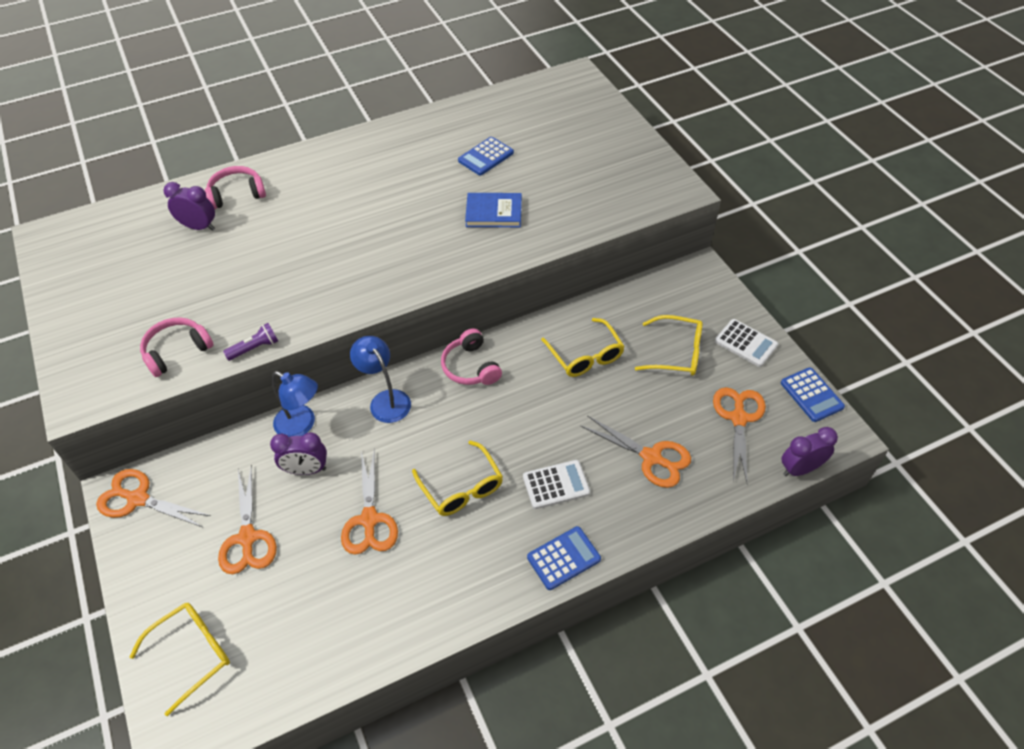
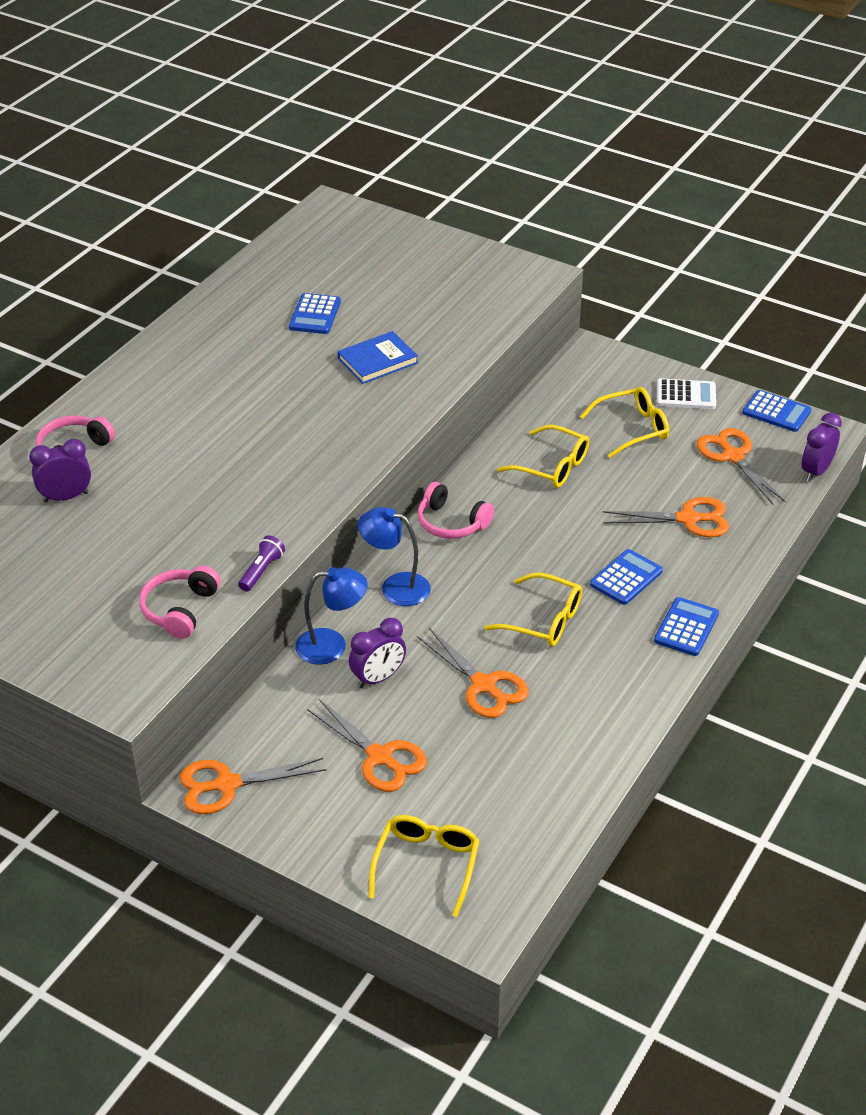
camera: 35 degrees left, 10 degrees down
white calculator [523,460,590,509] -> blue calculator [590,549,663,605]

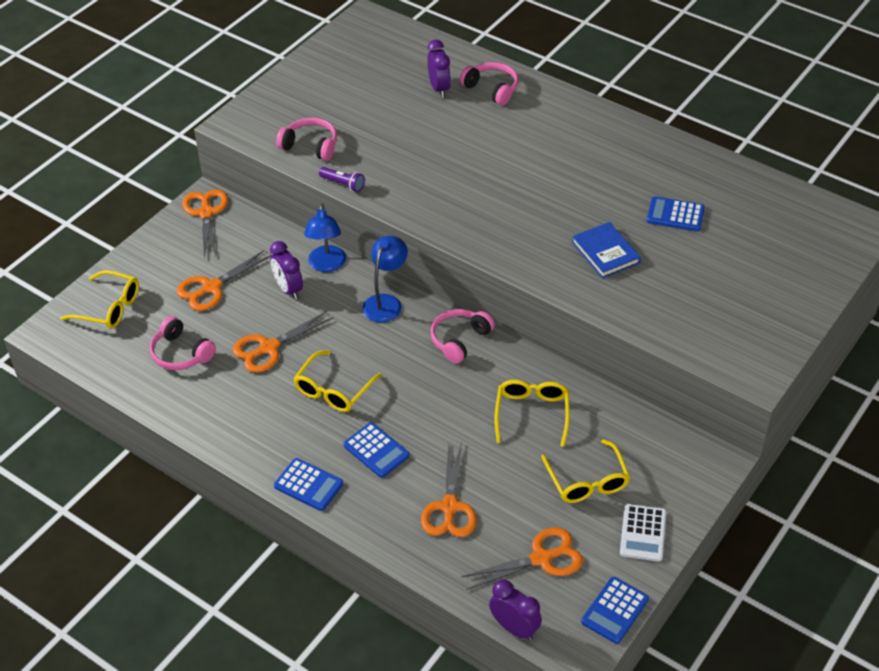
camera: 95 degrees right, 5 degrees up
yellow glasses [497,425,589,488] -> yellow glasses turned 150 degrees clockwise [494,380,570,447]
none -> pink headphones [150,316,216,370]

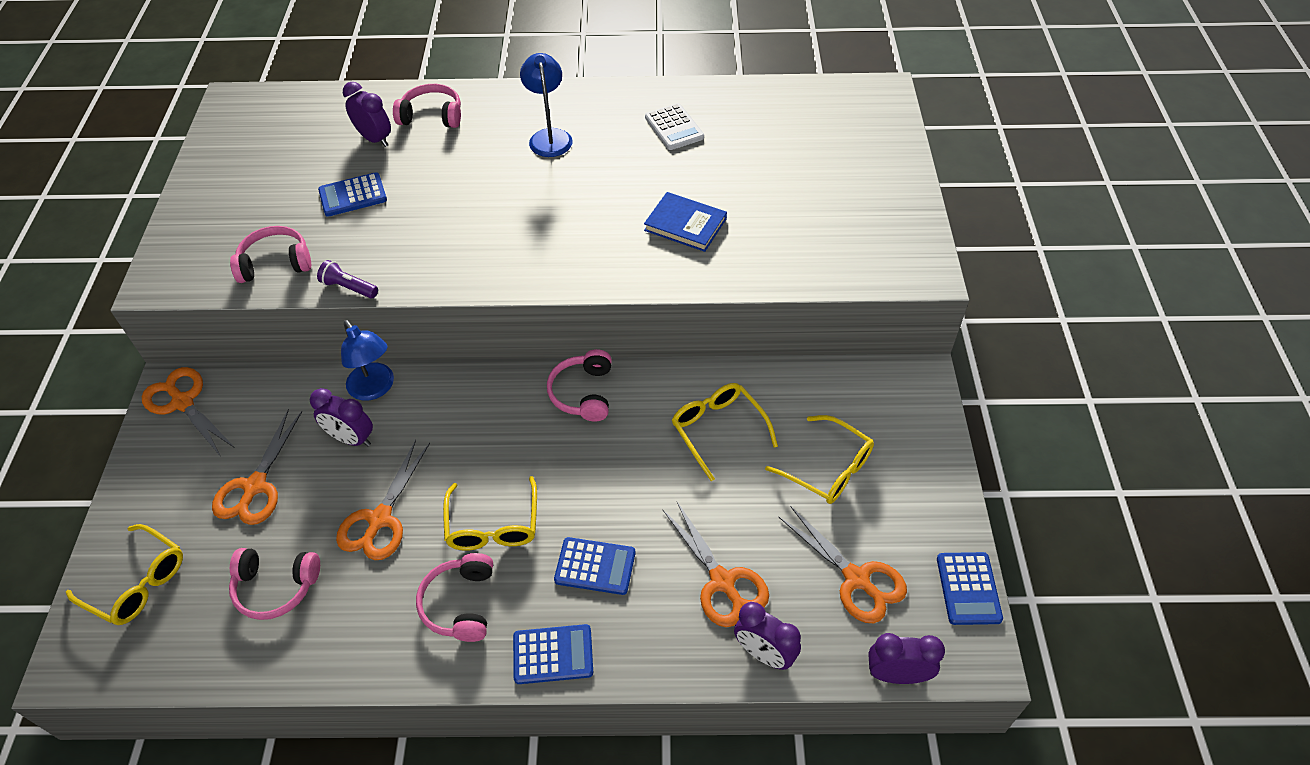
camera: 35 degrees left, 5 degrees up
yellow glasses [60,270,139,329] -> yellow glasses turned 45 degrees clockwise [66,524,183,625]
purple flashlight [319,167,365,192] -> purple flashlight turned 150 degrees counterclockwise [317,260,378,298]
blue lamp [363,236,408,322] -> blue lamp moved to [520,53,572,157]
orange scissors [461,527,583,590] -> orange scissors turned 105 degrees clockwise [779,506,907,623]
white calculator [620,504,666,562] -> white calculator moved to [645,103,704,150]
blue calculator [647,196,705,232] -> blue calculator moved to [318,172,387,217]
none -> pink headphones [416,553,493,642]
none -> purple clock [734,602,801,670]

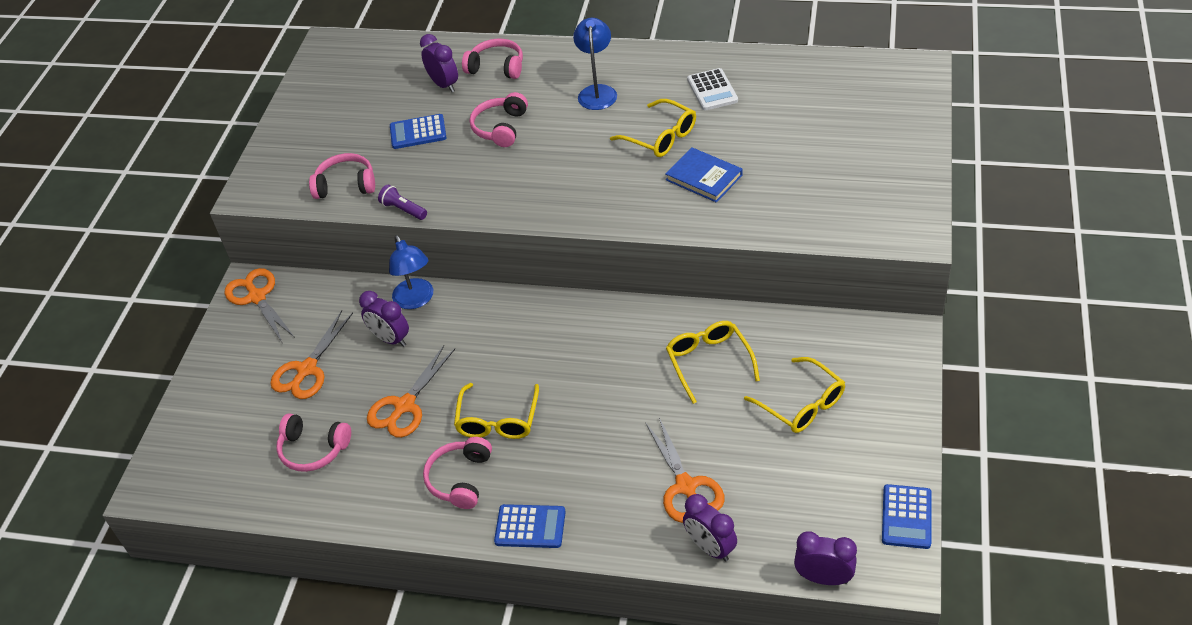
camera: 15 degrees right, 5 degrees down
yellow glasses [66,524,183,625] -> yellow glasses moved to [610,99,696,157]
pink headphones [547,349,612,422] -> pink headphones moved to [470,92,528,147]
blue calculator [554,537,635,595] -> none
orange scissors [779,506,907,623] -> none

